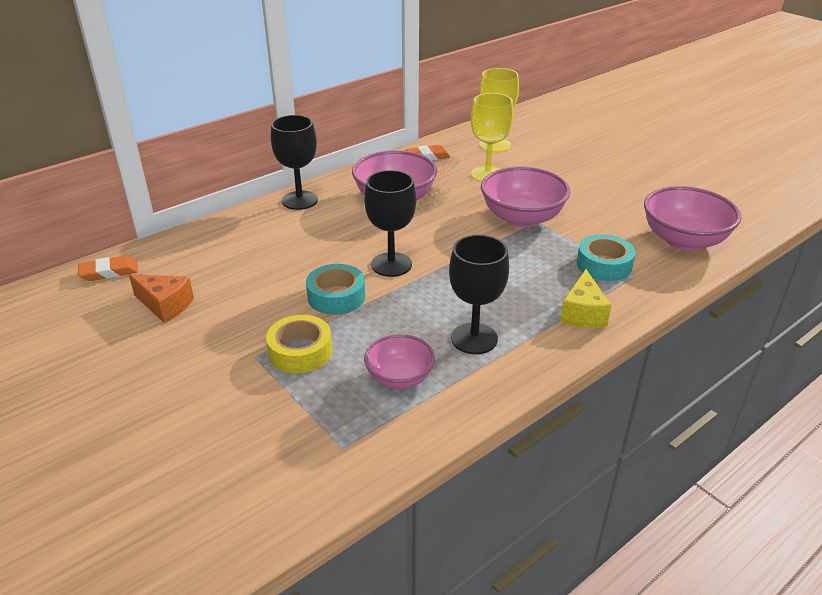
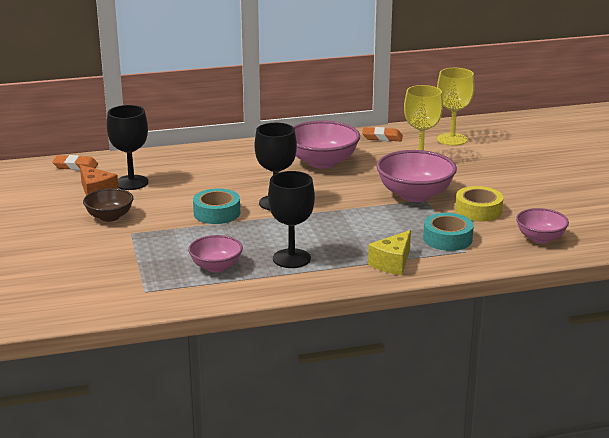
camera: 25 degrees right, 10 degrees down
yellow tape [266,315,332,373] -> yellow tape moved to [455,186,503,222]
black goblet [271,115,318,210] -> black goblet moved to [107,105,149,190]
pink bowl [644,186,742,251] -> pink bowl [516,208,569,243], size x0.60
none -> brown bowl [83,188,134,222]

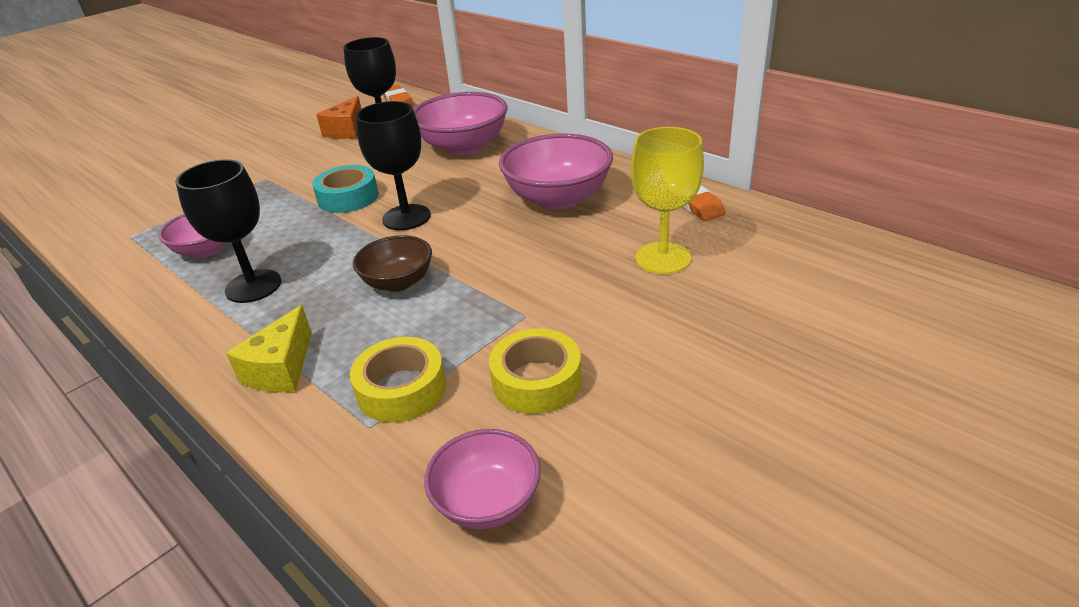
camera: 60 degrees right, 10 degrees up
brown bowl [83,188,134,222] -> brown bowl moved to [353,235,432,292]
yellow cheese [368,230,411,275] -> yellow cheese turned 75 degrees counterclockwise [226,305,312,393]
pink bowl [376,150,457,202] -> pink bowl moved to [413,92,507,155]
turquoise tape [423,213,474,251] -> yellow tape [350,337,446,422]
yellow goblet [437,68,475,146] -> none

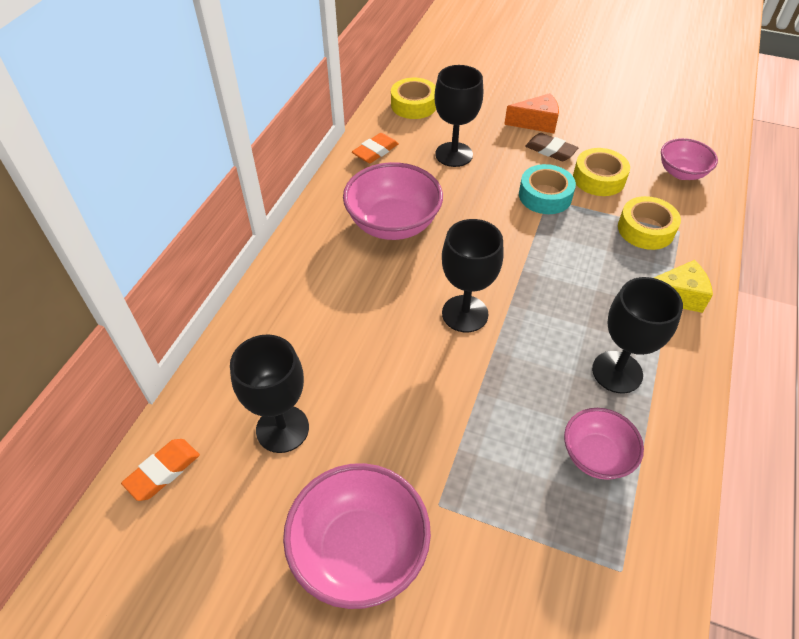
camera: 115 degrees left, 15 degrees up
turquoise tape [312,165,379,213] -> turquoise tape moved to [519,164,576,214]
orange cheese [316,96,361,139] -> orange cheese moved to [504,93,559,133]
brown bowl [353,235,432,292] -> none
pink bowl [413,92,507,155] -> pink bowl moved to [283,463,431,609]
yellow goblet [631,127,704,274] -> black goblet [434,65,483,167]
none -> yellow tape [391,78,436,119]
none -> brown eraser [525,133,579,161]

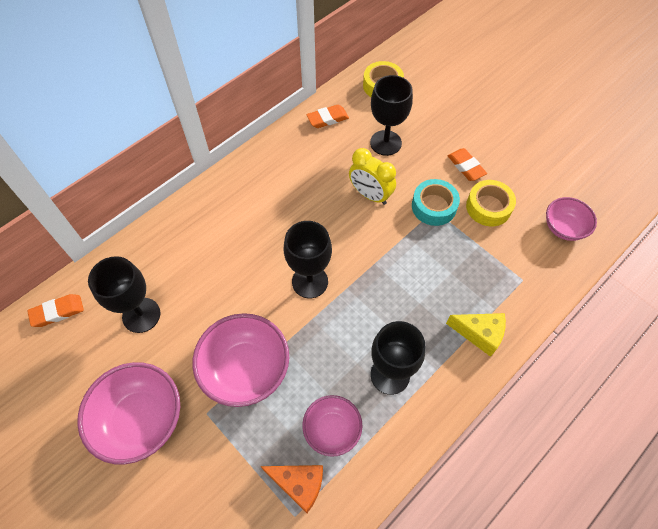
camera: 25 degrees right, 10 degrees up
pink bowl [343,162,443,240] -> pink bowl moved to [192,313,289,407]
orange cheese [504,93,559,133] -> orange cheese moved to [260,465,323,513]
brown eraser [525,133,579,161] -> orange eraser [447,148,487,181]
yellow tape [618,196,681,250] -> none
none -> yellow clock [349,148,396,205]

